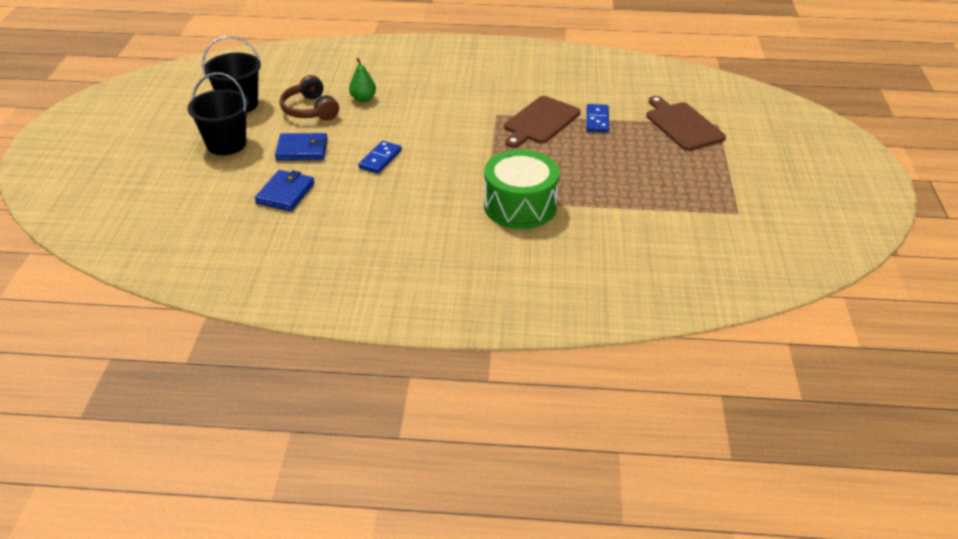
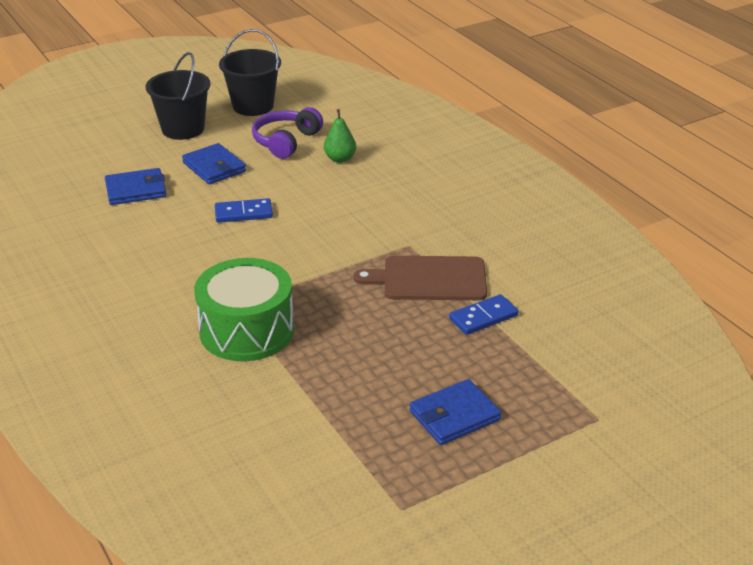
camera: 55 degrees right, 5 degrees down
brown headphones [280,75,339,121] -> purple headphones [252,107,323,159]
brown cutting board [646,96,726,151] -> none
none -> blue wallet [410,379,501,445]

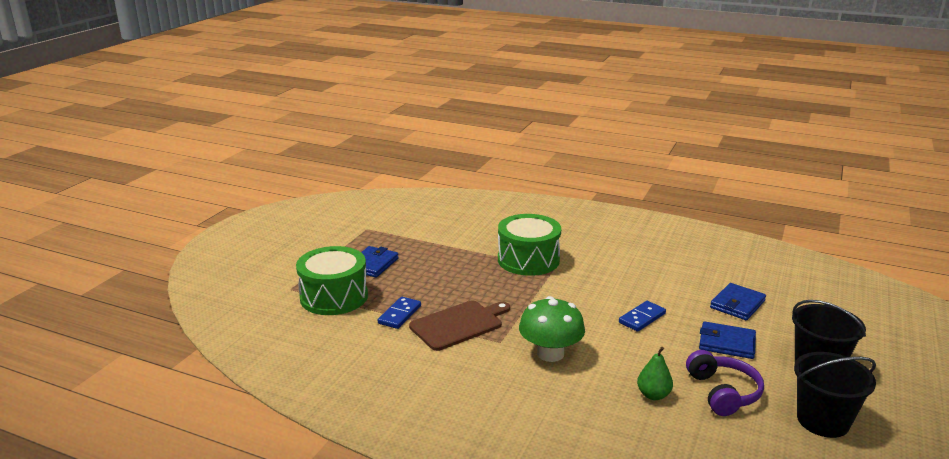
camera: 145 degrees right, 10 degrees down
none -> green drum [296,246,368,315]
none -> green mushroom [519,296,585,362]

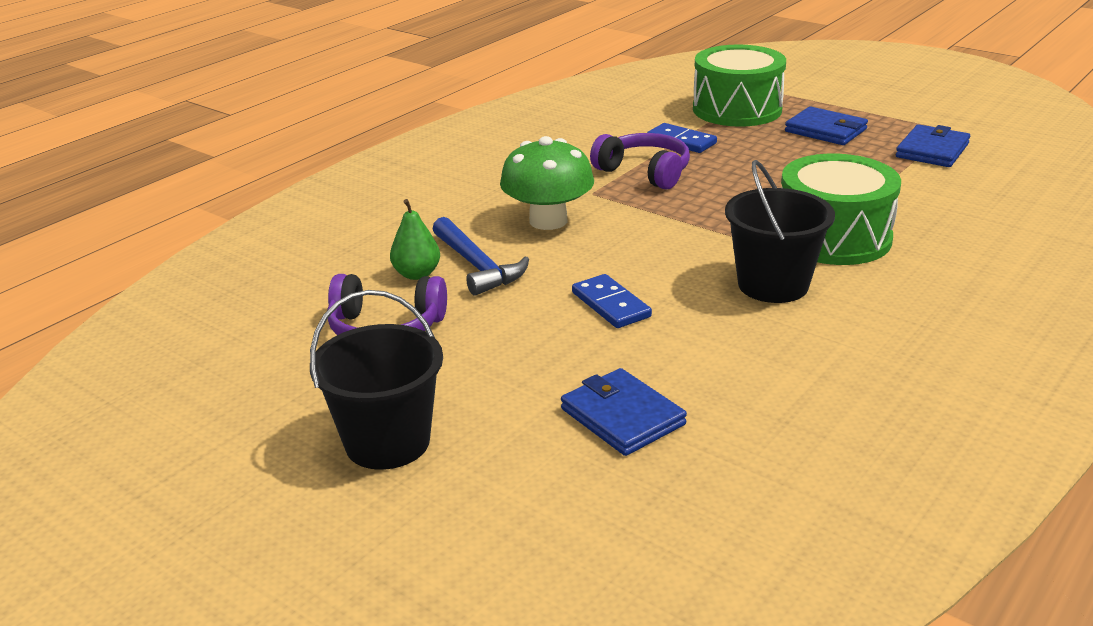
camera: 105 degrees right, 5 degrees up
brown cutting board [409,300,510,351] -> purple headphones [590,133,690,189]
blue wallet [699,321,756,359] -> blue wallet moved to [896,124,970,167]
black bucket [794,352,876,438] -> black bucket moved to [725,160,835,303]
none -> blue hammer [433,217,529,296]

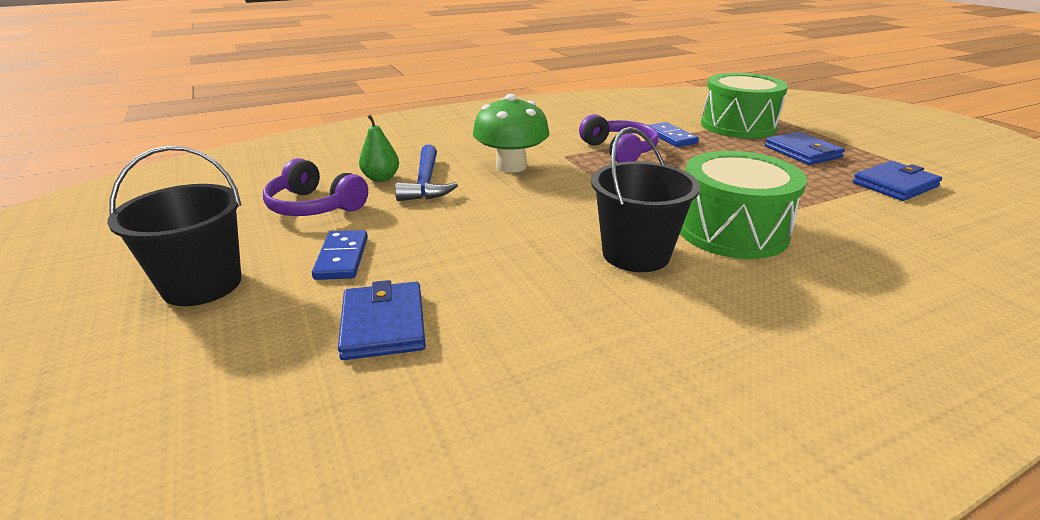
camera: 25 degrees right, 0 degrees up
blue domino [572,274,652,328] -> blue domino moved to [312,230,368,280]

